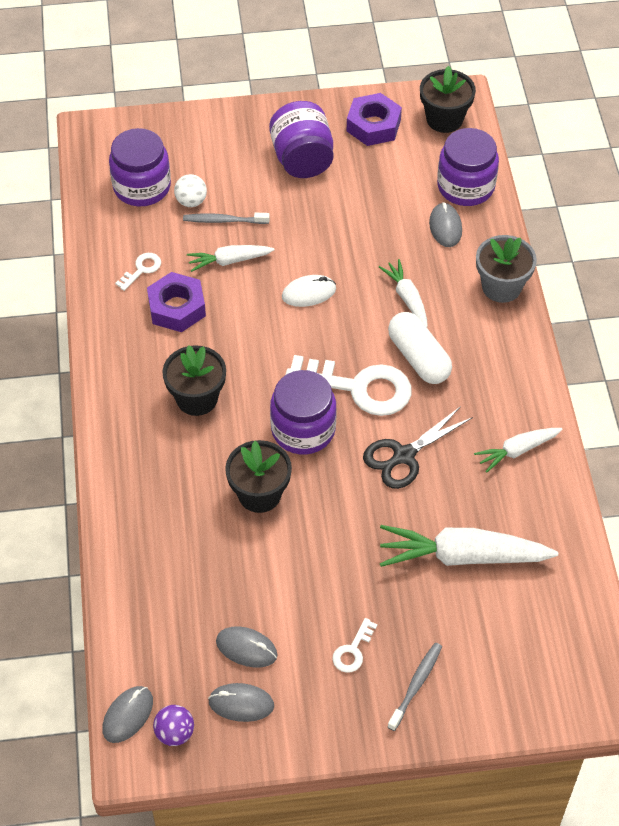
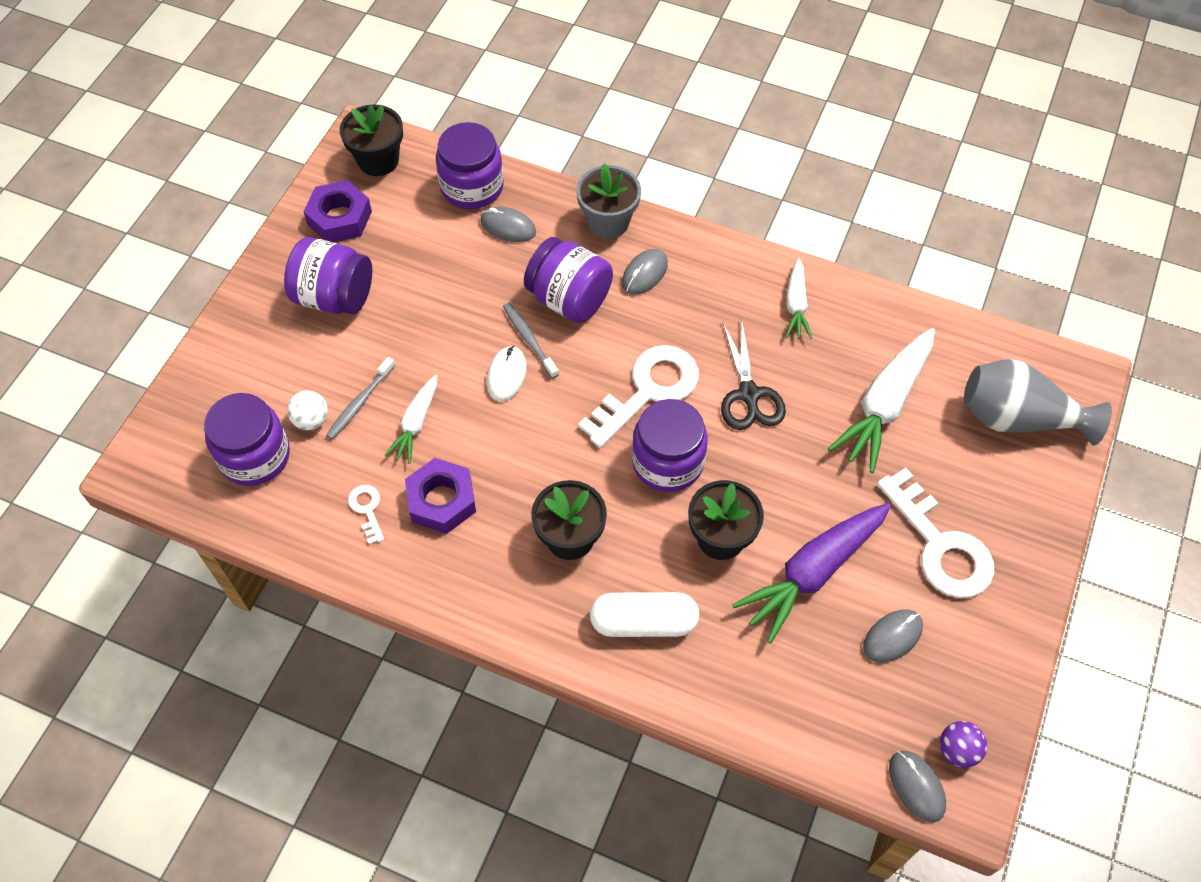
camera: 60 degrees left, 5 degrees up
grey mouse [208,683,274,722] -> grey mouse moved to [622,249,668,295]
white key [332,618,378,673] -> white key [877,468,994,598], size x2.23
white carrot [379,259,428,327] -> purple jar [524,237,613,323]
grey toothbrush [387,643,442,731] -> grey toothbrush moved to [503,303,559,379]
white capsule [388,312,452,384] -> white capsule moved to [590,592,699,637]
none -> purple carrot [732,503,891,643]
none -> grey vase [964,359,1112,446]

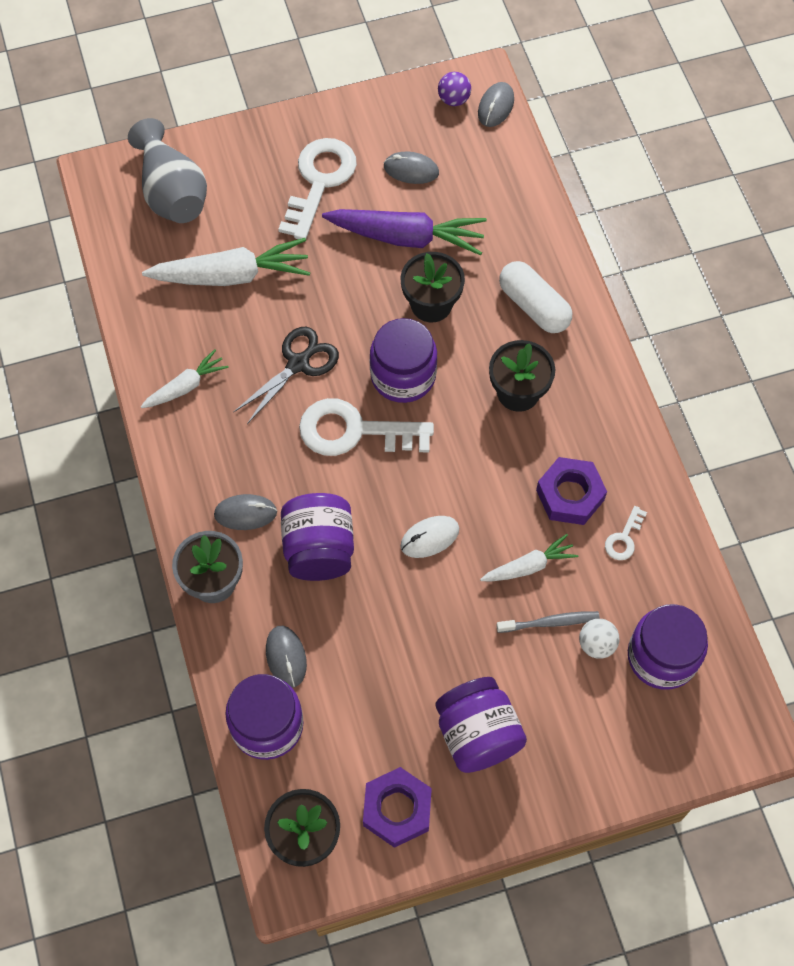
camera: 130 degrees left, 5 degrees up
grey toothbrush [503,303,559,379] -> none

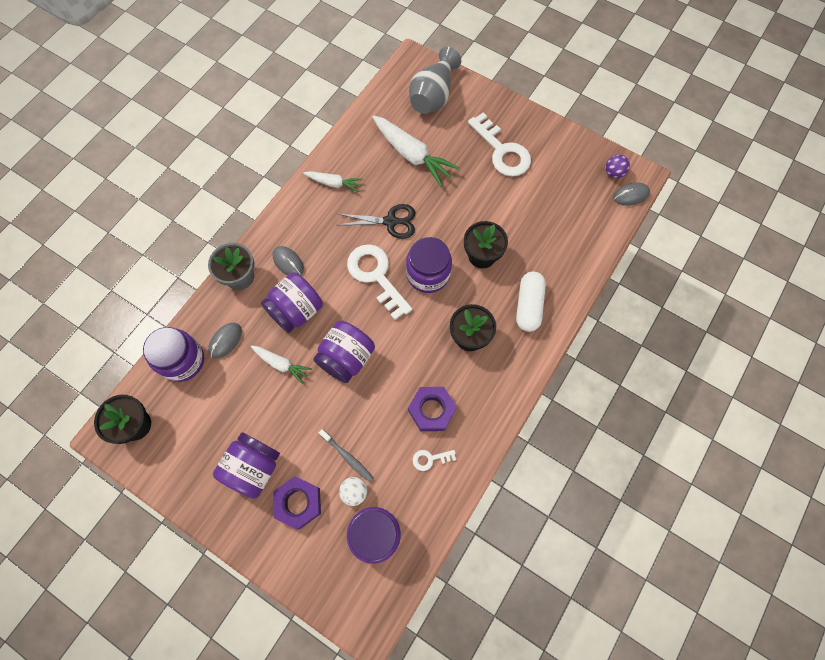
camera: 50 degrees right, 5 degrees up
white key [278,138,357,239] -> white key turned 75 degrees clockwise [468,113,531,176]
purple carrot [322,209,487,255] -> none
purple nut [363,767,432,848] -> purple nut moved to [273,476,321,529]
grey mouse [384,152,439,184] -> none
white mouse [400,516,459,558] -> purple jar [313,321,375,383]
white carrot [480,534,578,581] -> white carrot moved to [251,345,312,384]

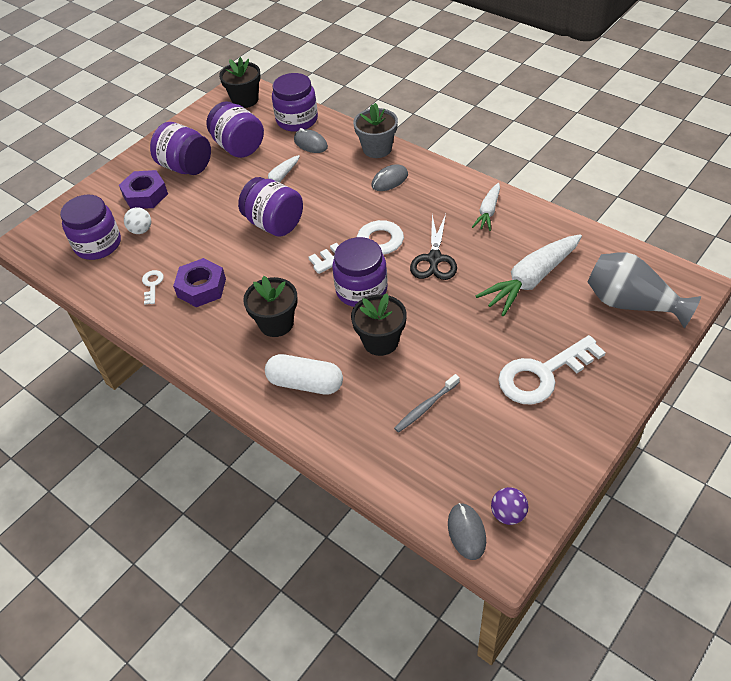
camera: 100 degrees right, 20 degrees down
purple jar [261,272,323,333] -> purple jar moved to [207,102,264,158]
grey toothbrush [319,429,374,482] -> grey toothbrush moved to [394,374,460,433]

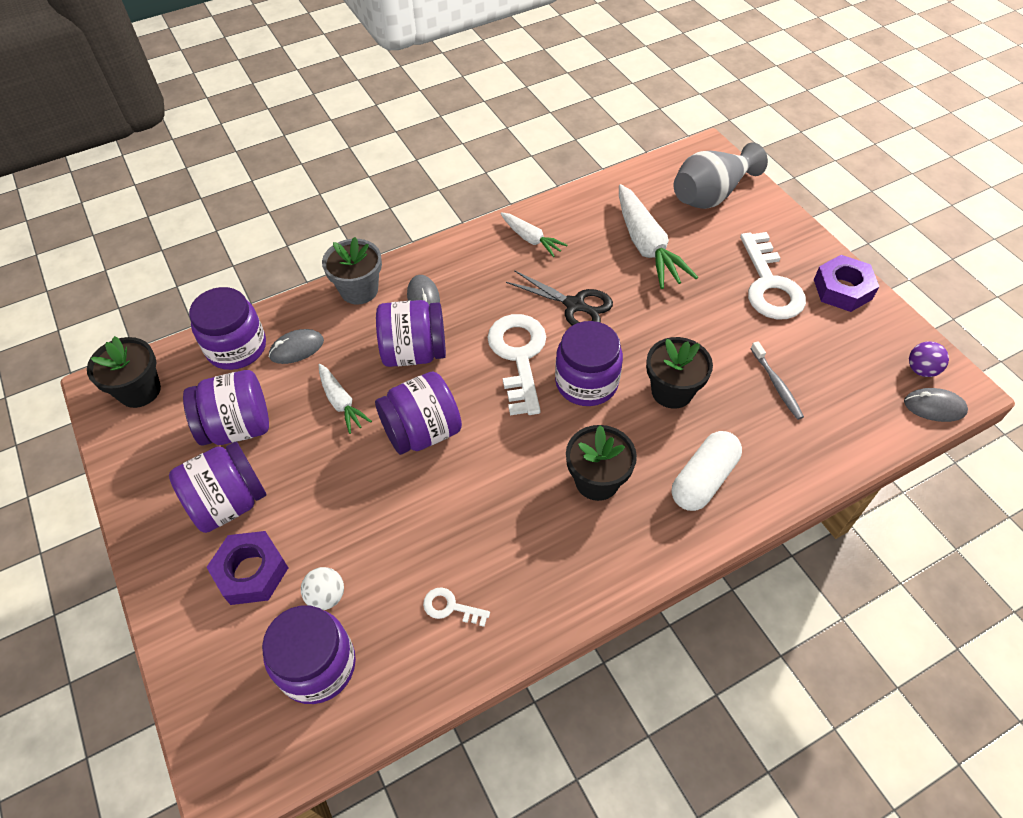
camera: 70 degrees left, 5 degrees up
purple nut [173,258,226,307] -> purple nut moved to [814,255,879,312]
none -> purple jar [376,300,446,367]

